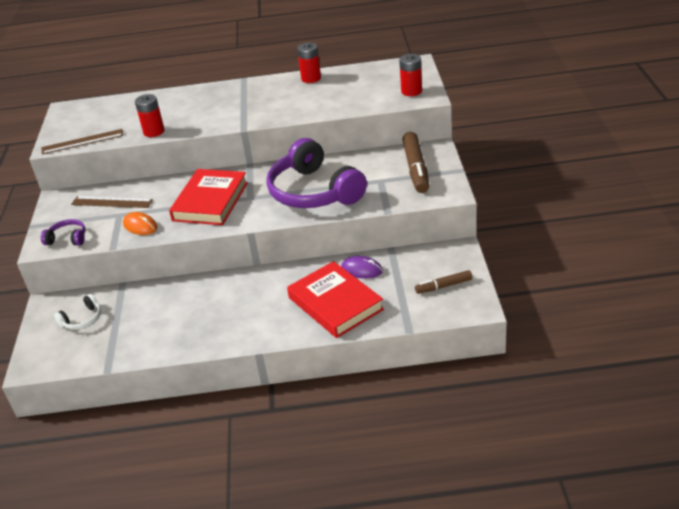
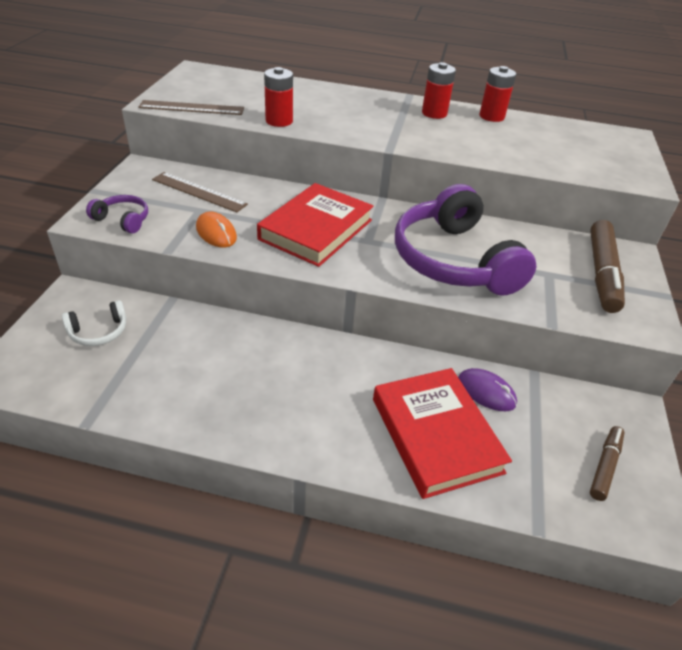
camera: 10 degrees right, 5 degrees up
red battery [399,54,422,96] -> red battery moved to [422,62,456,119]
brown marker [415,270,473,294] -> brown marker turned 120 degrees clockwise [590,426,625,501]

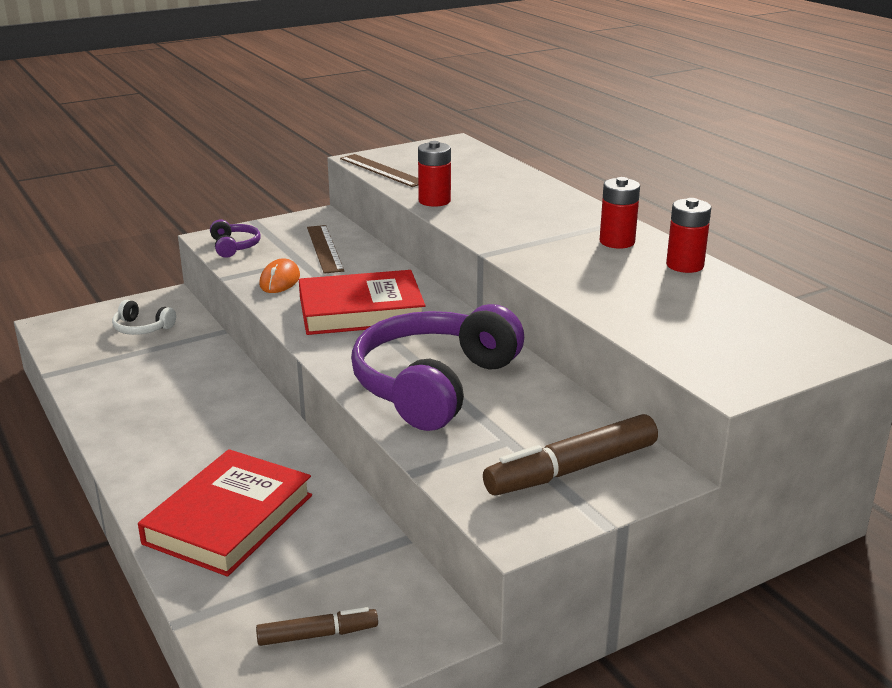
camera: 50 degrees right, 15 degrees down
purple mouse [458,368,517,411] -> none

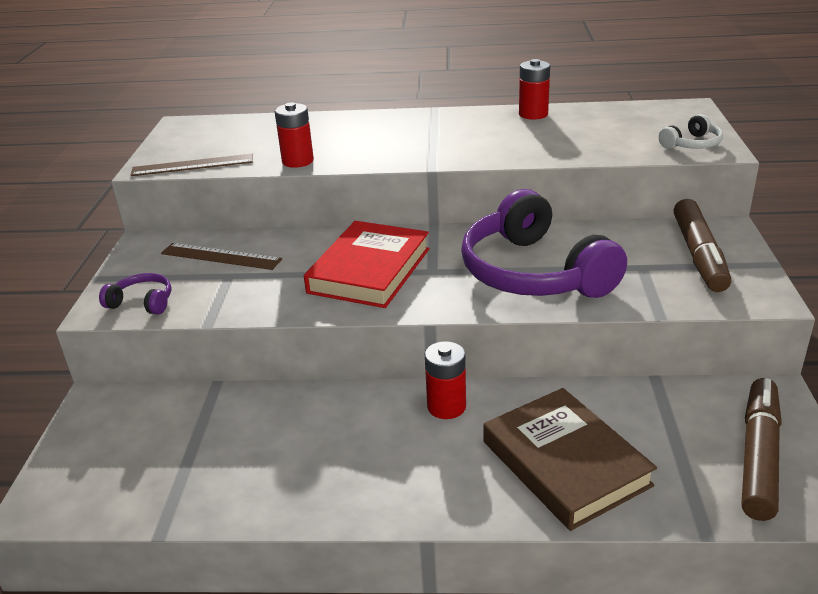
camera: 55 degrees left, 5 degrees up
white headphones [112,300,176,335] -> white headphones moved to [659,114,723,149]
red book [138,449,312,577] -> brown book [483,388,657,531]
brown marker [256,607,378,646] -> brown marker [742,378,781,521], size x1.77
orange mouse [259,259,300,293] -> none
red battery [600,177,640,249] -> red battery moved to [425,341,466,419]

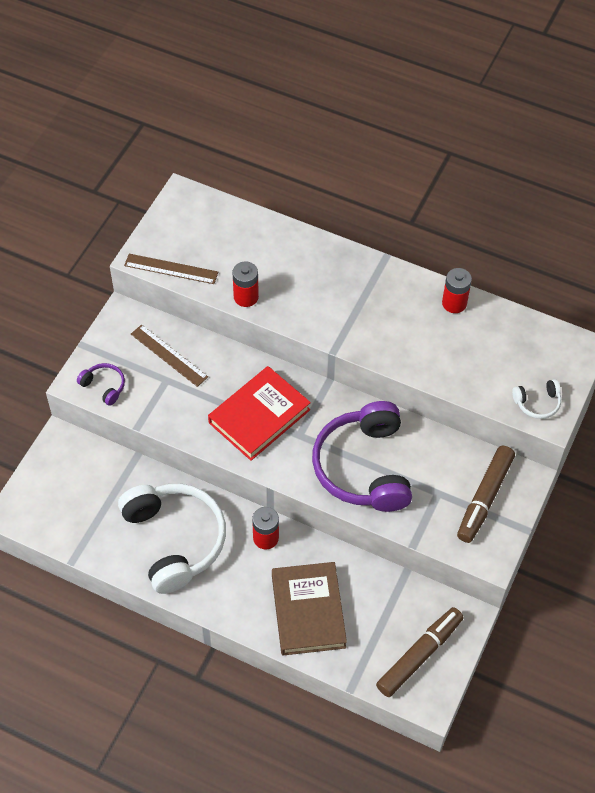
camera: 20 degrees right, 25 degrees up
none -> white headphones [118,484,226,594]

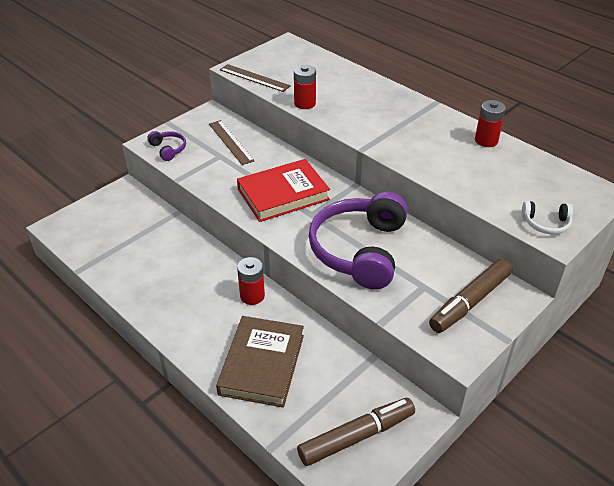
camera: 20 degrees right, 15 degrees down
white headphones [118,484,226,594] -> none

